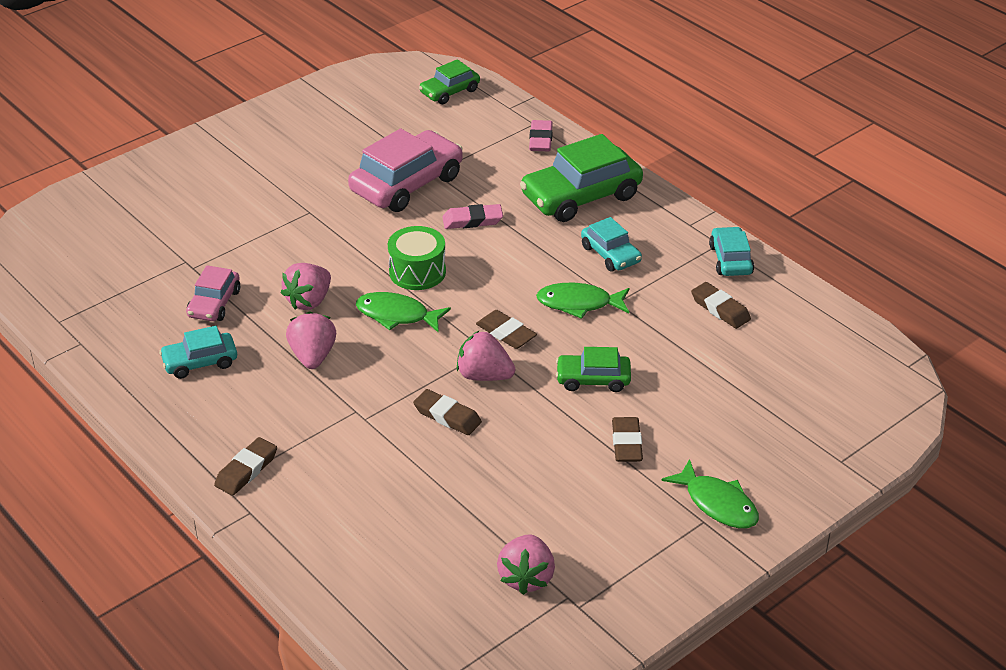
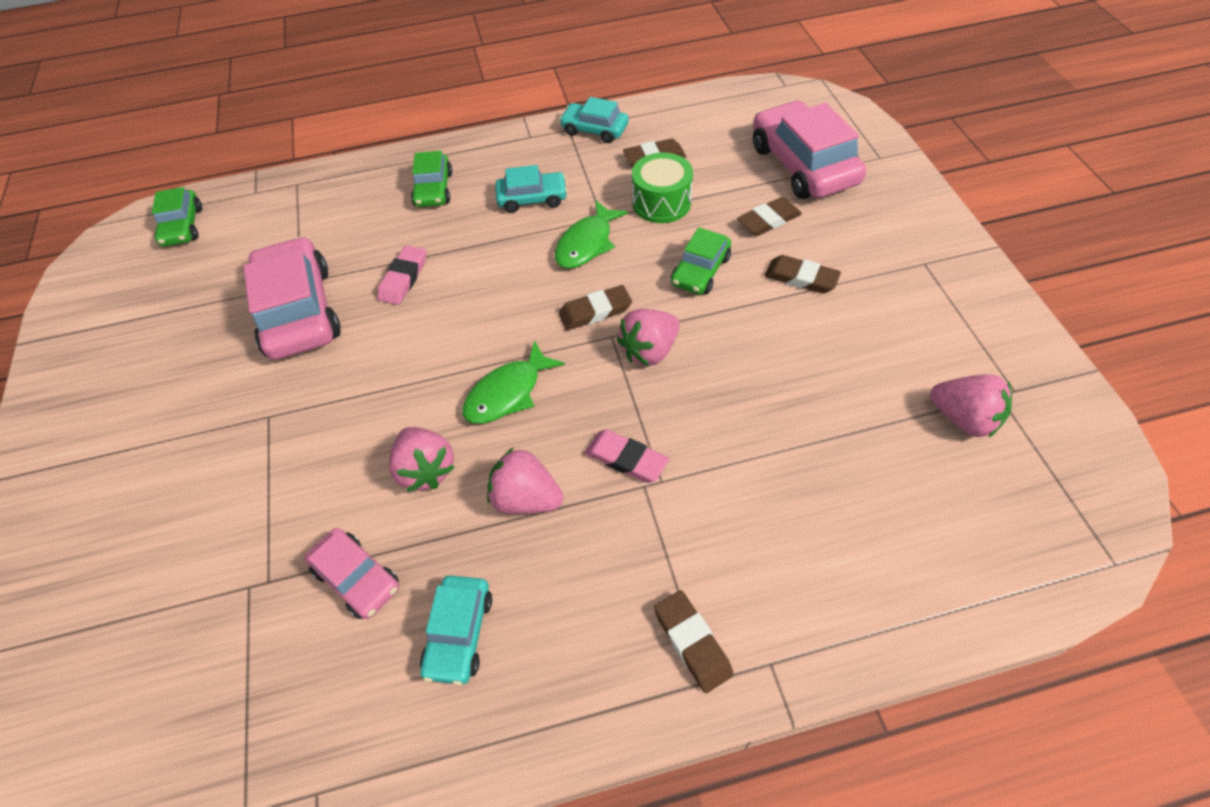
camera: 60 degrees left, 15 degrees up
green drum [388,226,446,290] -> green drum moved to [632,152,693,223]
brown eraser [413,389,482,435] -> brown eraser moved to [737,197,802,236]
green car [520,134,643,222] -> green car [411,151,452,207], size x0.55
pink eraser [529,120,553,151] -> pink eraser moved to [585,430,669,483]
green fish [662,459,759,528] -> none
none -> pink car [753,100,866,199]

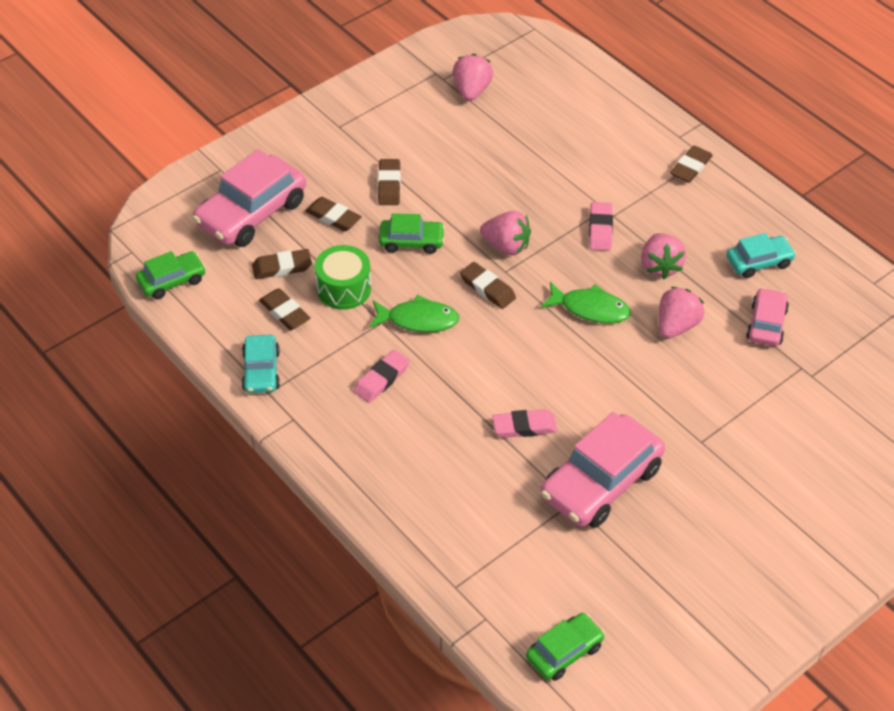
camera: 120 degrees left, 5 degrees down
green car [411,151,452,207] -> green car moved to [136,251,206,299]
turquoise car [495,165,568,213] -> pink eraser [354,350,410,403]
none -> brown eraser [252,249,312,279]

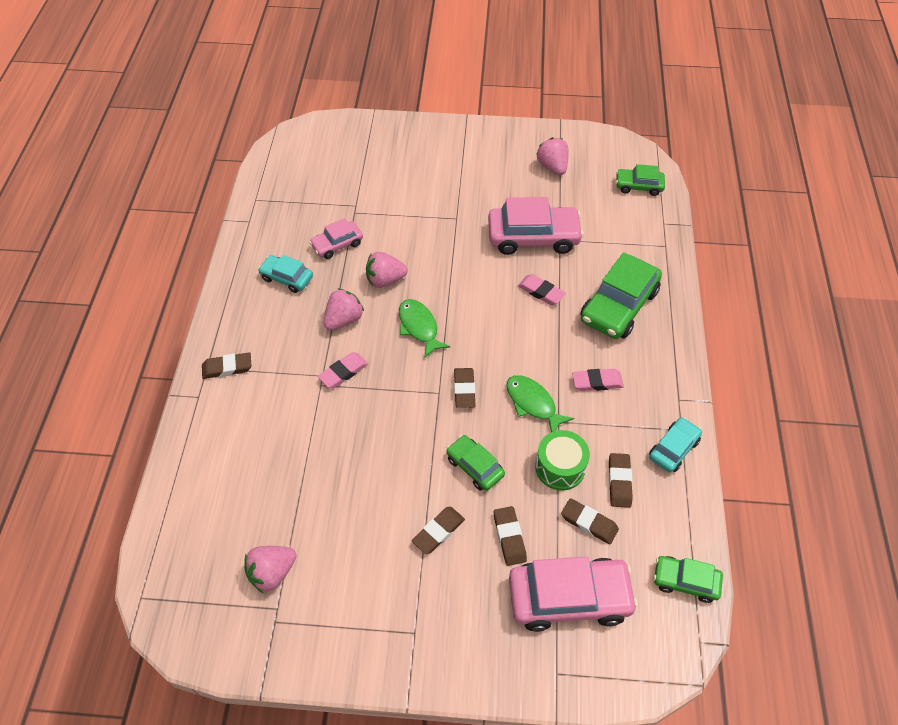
camera: 135 degrees left, 5 degrees up
pink strawberry [480,211,531,255] -> pink strawberry moved to [537,138,569,175]
none -> green car [580,252,662,339]

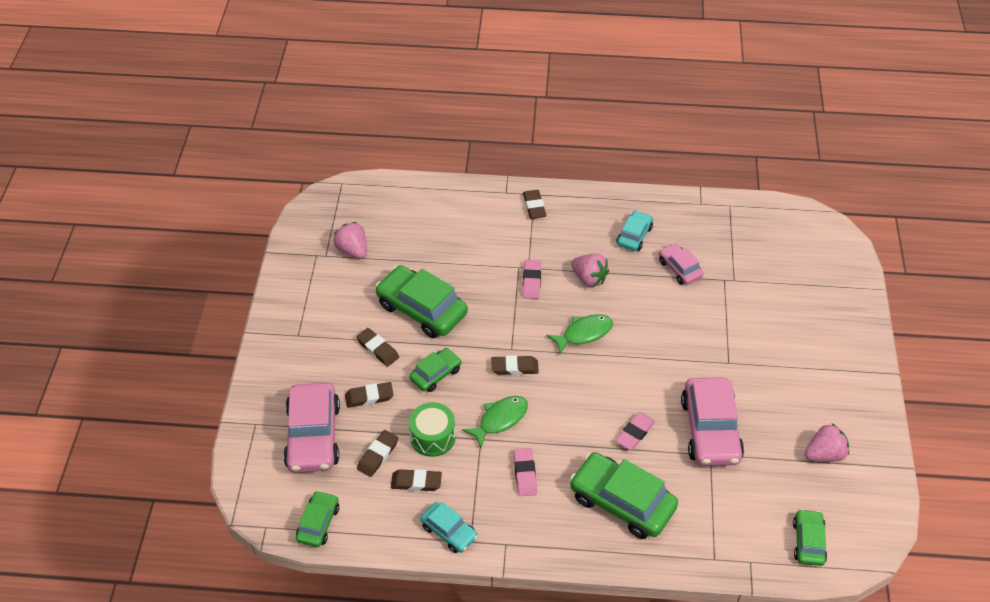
camera: 90 degrees right, 5 degrees down
pink eraser [318,352,368,388] -> pink eraser turned 45 degrees clockwise [523,260,541,299]
pink strawberry [366,252,408,288] -> none
none -> green car [375,265,468,338]

